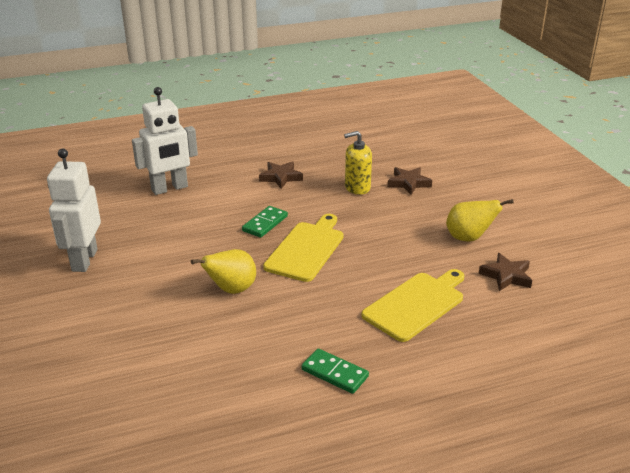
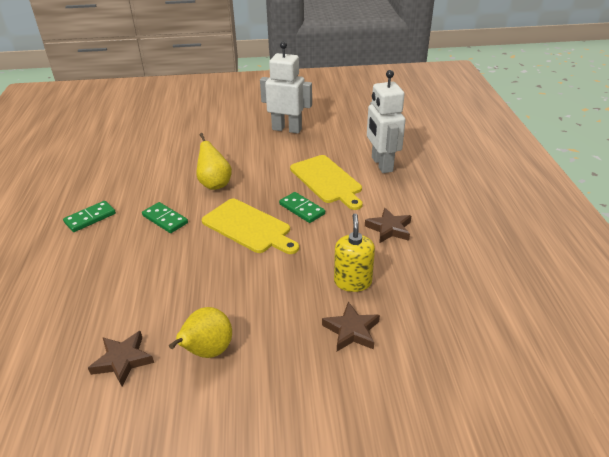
camera: 105 degrees right, 5 degrees up
yellow cutting board [362,269,464,342] -> yellow cutting board moved to [290,155,363,210]
none -> green domino [142,202,188,233]

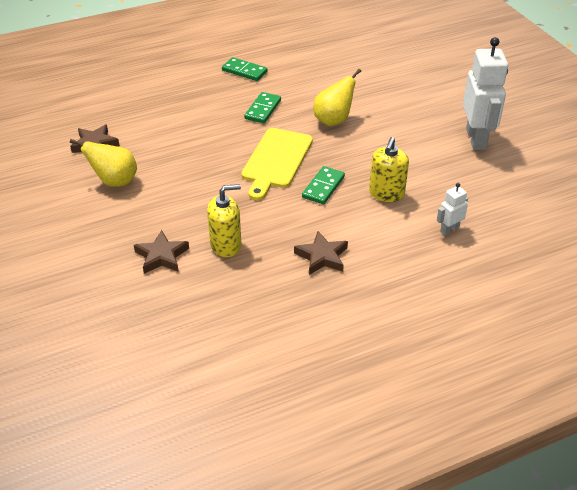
camera: 70 degrees right, 5 degrees up
yellow cutting board [290,155,363,210] -> yellow soap dispenser [369,137,409,202]
white robot [367,70,406,173] -> white robot [437,183,468,235], size x0.47

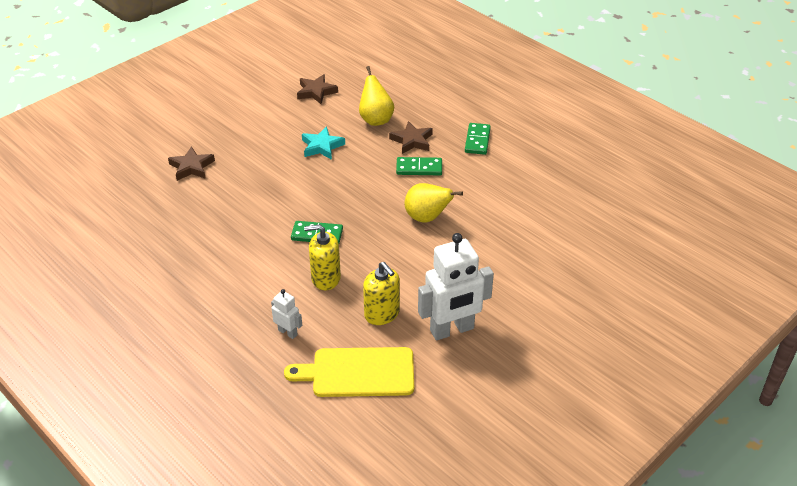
camera: 70 degrees right, 0 degrees up
yellow pear [70,139,137,187] -> yellow pear moved to [359,66,394,126]
yellow soap dispenser [207,184,241,257] -> yellow soap dispenser moved to [363,262,400,325]
yellow cutting board [241,128,313,200] -> yellow cutting board moved to [284,347,414,397]
brown star [294,231,348,275] -> brown star moved to [389,121,433,154]
none -> turquoise star [302,126,345,160]

